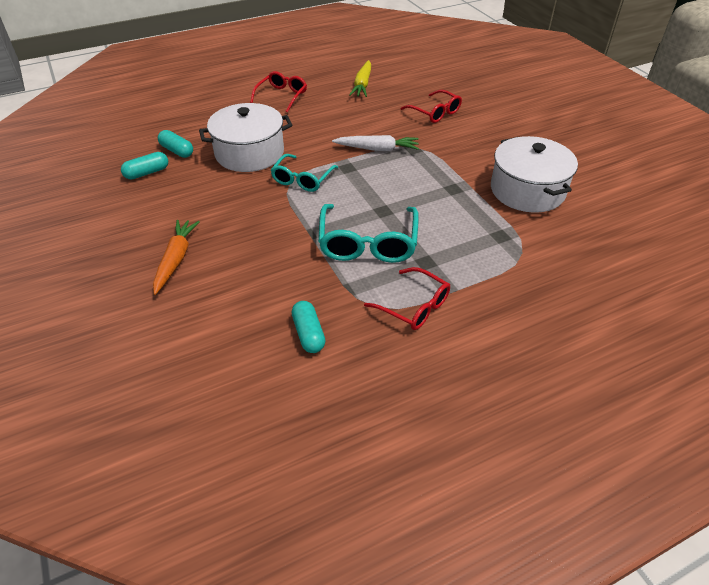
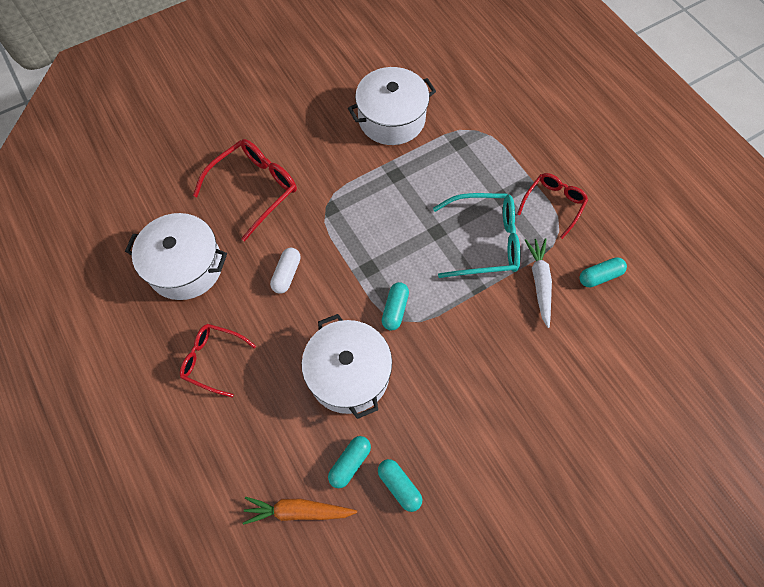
camera: 95 degrees left, 20 degrees up
orange carrot [153,220,200,295] -> orange carrot moved to [243,497,357,525]
turquoise glasses [271,154,338,192] -> turquoise capsule [382,282,409,330]
white carrot [332,135,419,151] -> white carrot moved to [525,238,552,328]
yellow carrot [349,60,371,97] -> white pot [125,213,227,300]
red glasses [401,90,462,123] -> red glasses [193,139,297,241], size x1.54
none -> white capsule [270,248,301,294]

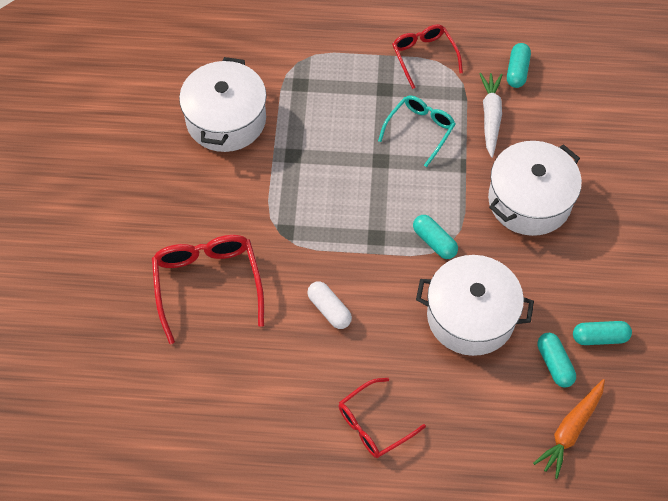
camera: 55 degrees left, 5 degrees down
white pot [125,213,227,300] -> white pot moved to [488,141,582,236]
turquoise glasses [433,193,521,278] -> turquoise glasses [378,95,456,167], size x0.65
white carrot [525,238,552,328] -> white carrot turned 60 degrees clockwise [479,73,503,158]

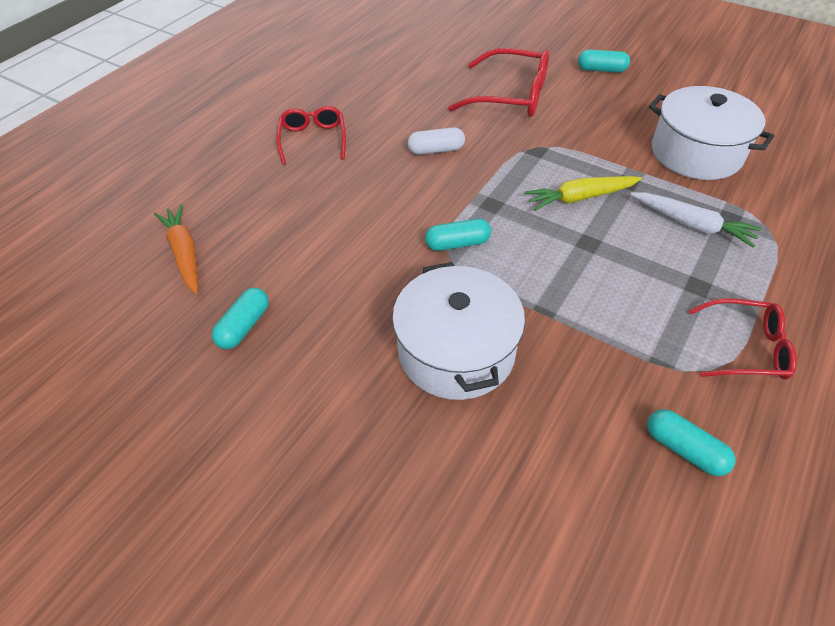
camera: 120 degrees right, 10 degrees down
turquoise glasses [378,95,456,167] -> none
white pot [416,255,534,356] -> none
white carrot [479,73,503,158] -> white carrot moved to [630,193,762,248]
turquoise capsule [538,333,576,387] -> turquoise capsule moved to [578,50,630,73]
none -> yellow carrot [524,176,642,211]

